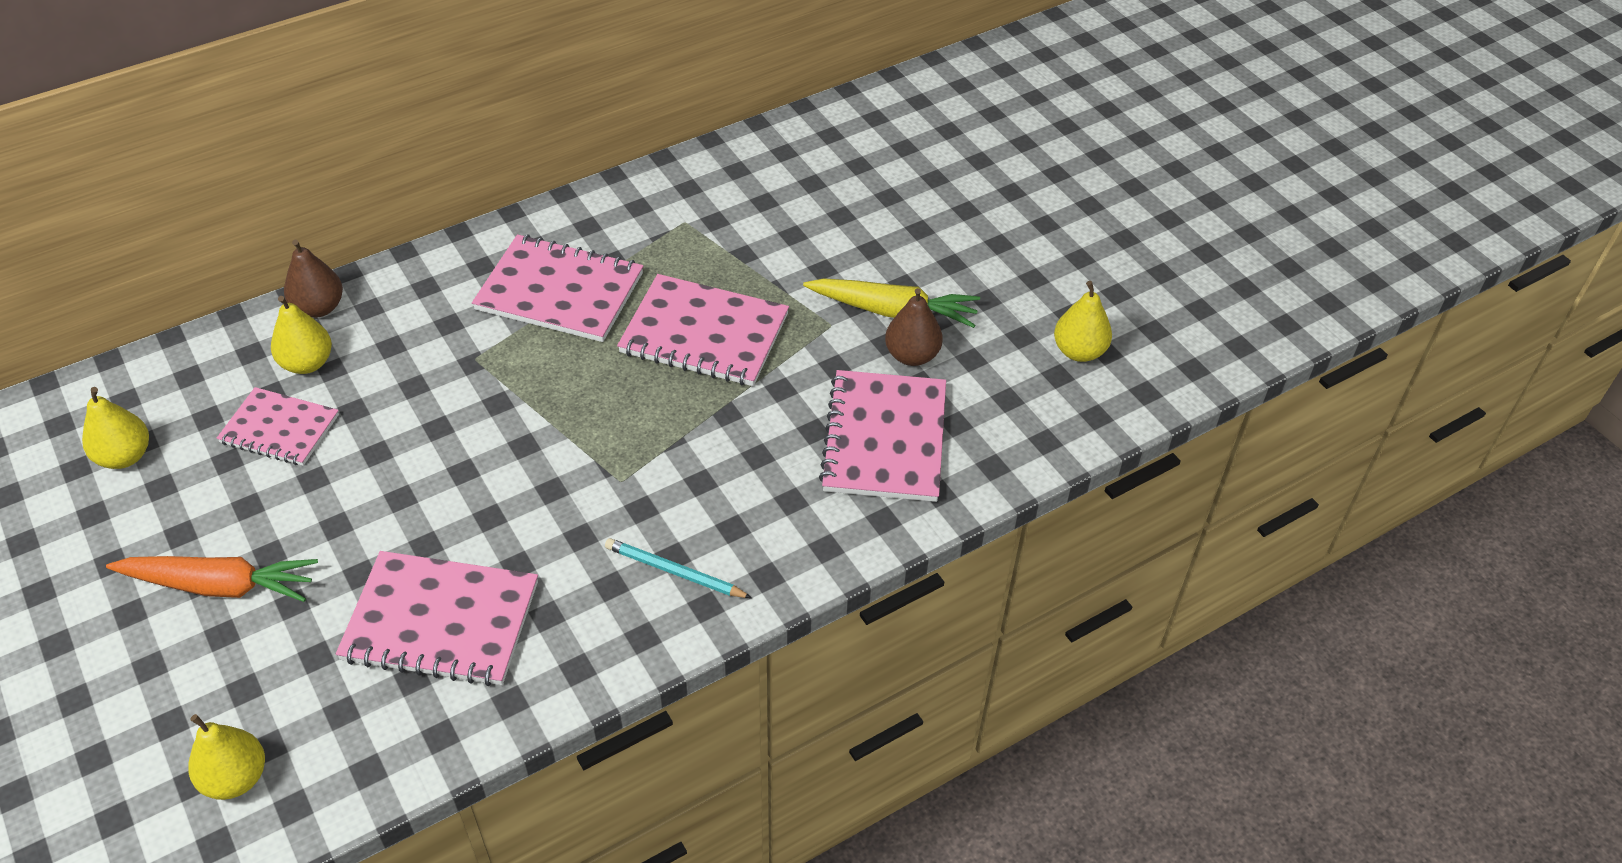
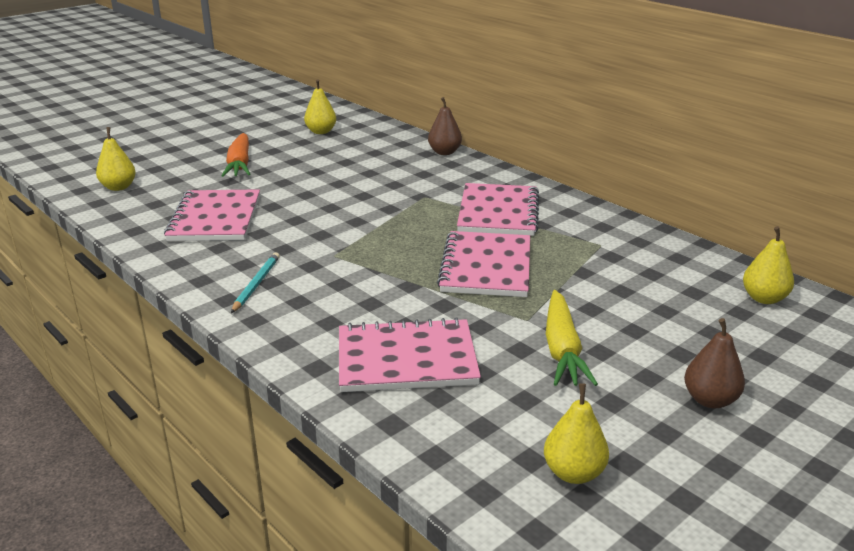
camera: 80 degrees right, 20 degrees down
pink notebook [217,387,339,466] -> none
yellow pear [271,296,332,374] -> yellow pear moved to [743,226,794,304]
brown pear [885,288,943,366] -> brown pear moved to [684,318,745,408]

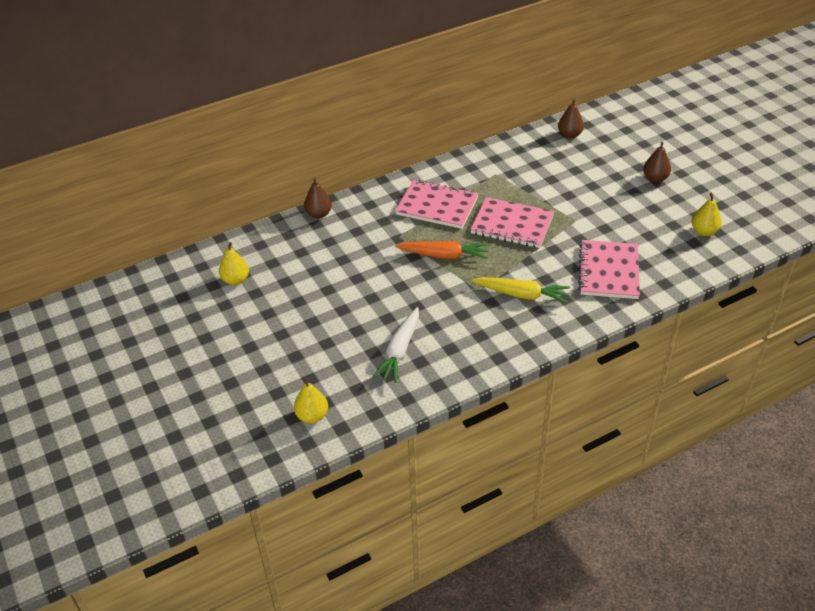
camera: 75 degrees left, 15 degrees up
pink notebook [164,189,260,241] -> white carrot [372,307,419,383]
orange carrot [221,133,250,177] -> orange carrot moved to [395,241,489,259]
turquoise pencil [231,252,280,313] -> none
yellow carrot [546,290,598,386] -> yellow carrot moved to [472,277,570,303]
yellow pear [743,226,794,304] -> brown pear [558,99,584,139]

